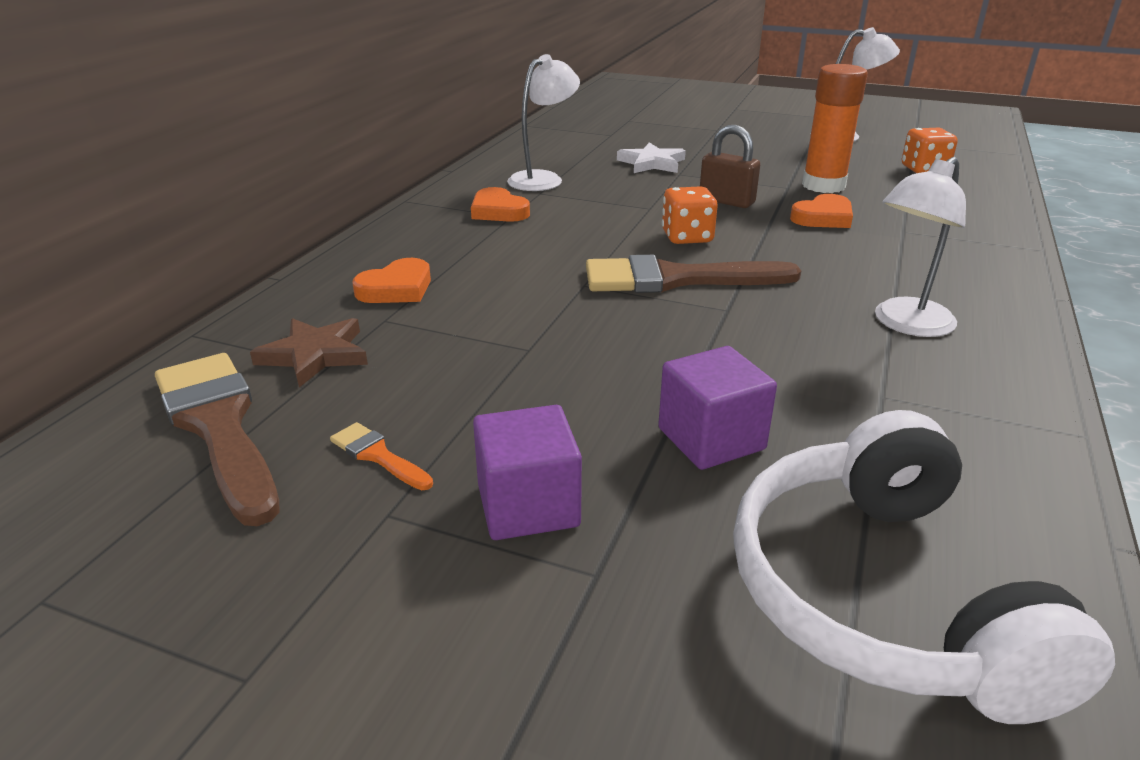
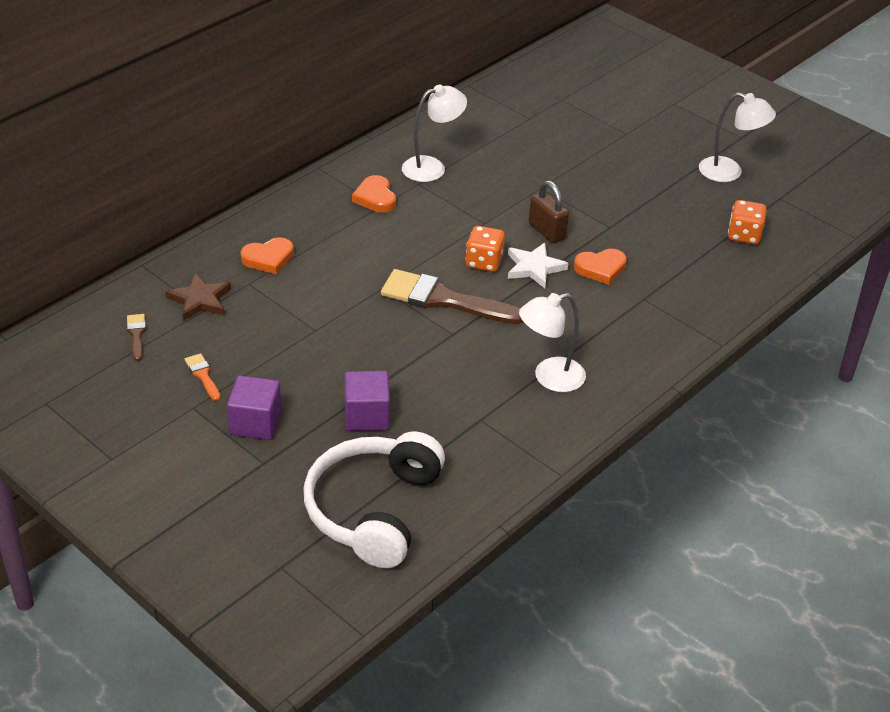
camera: 20 degrees right, 10 degrees up
brown brush [155,353,280,526] -> brown brush [127,314,146,361], size x0.44
white star [617,142,686,173] -> white star moved to [508,243,568,288]
orange glue stick [802,64,868,193] -> none

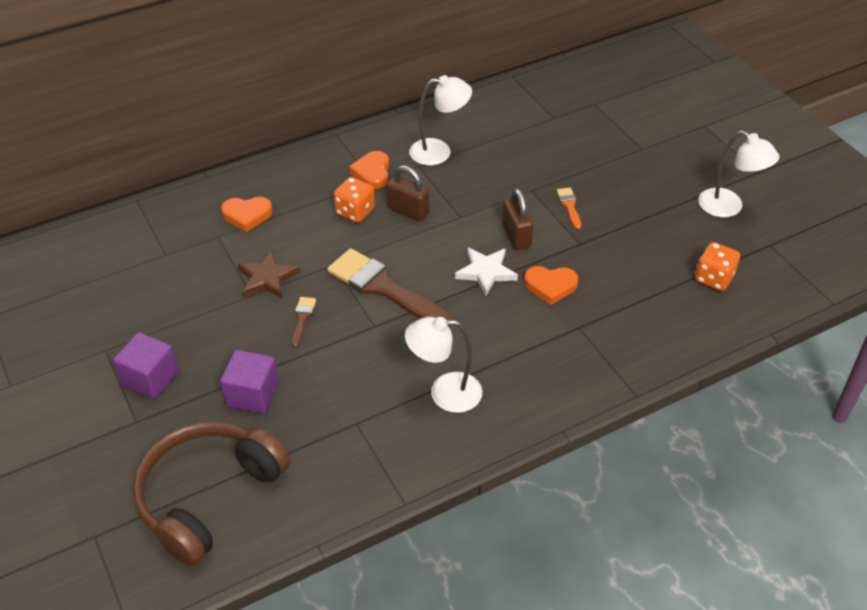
camera: 20 degrees right, 5 degrees up
brown brush [127,314,146,361] -> brown brush moved to [291,297,316,347]
brown star [165,273,231,321] -> brown star moved to [237,250,300,299]
orange brush [185,353,221,401] -> orange brush moved to [556,187,581,229]
white headphones [304,431,445,568] -> brown headphones [133,422,290,566]
orange dice [466,226,505,272] -> orange dice moved to [334,177,375,223]
none -> brown padlock [387,165,430,221]

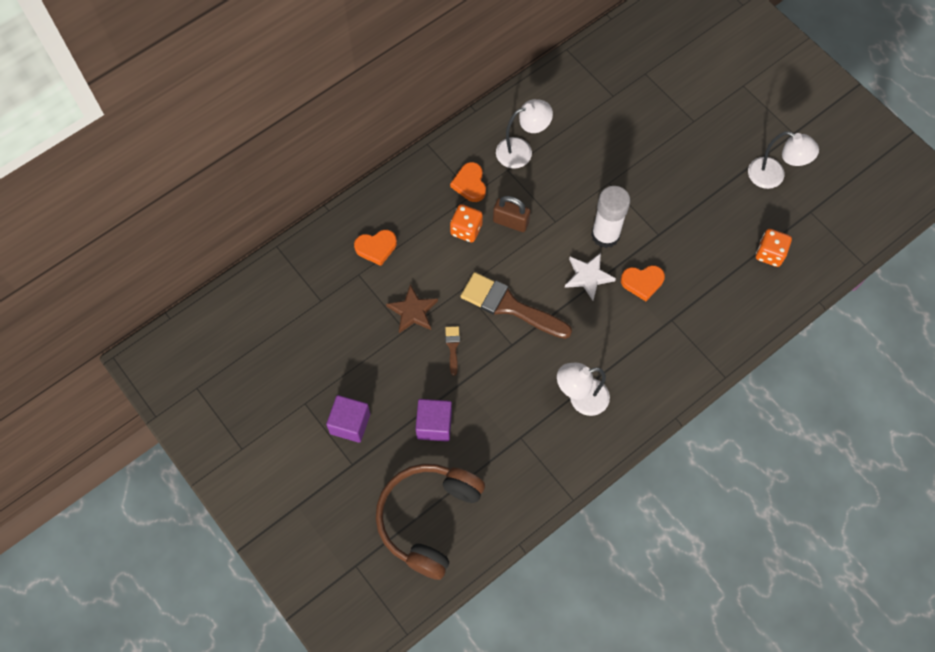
camera: 10 degrees left, 20 degrees up
brown padlock [502,188,533,250] -> white glue stick [591,186,630,248]
orange brush [556,187,581,229] -> none

